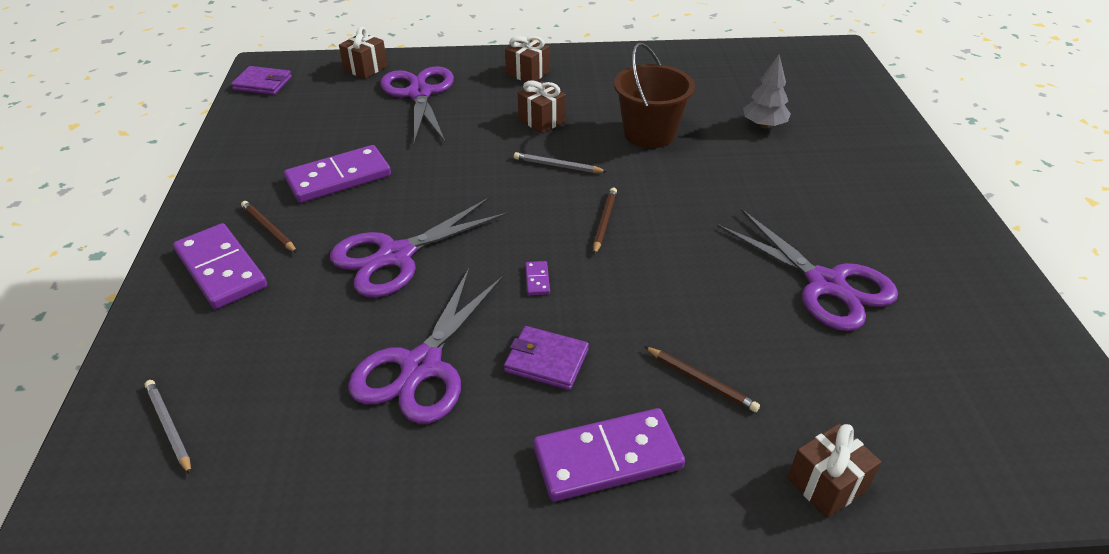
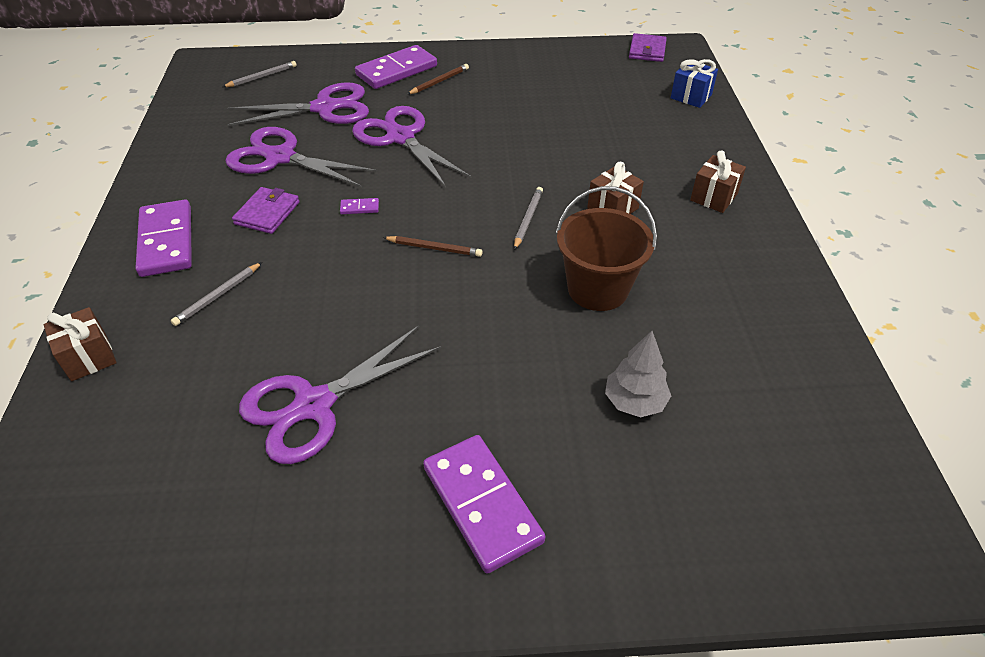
camera: 90 degrees right, 5 degrees up
purple domino [284,145,391,203] -> purple domino moved to [423,435,545,574]
brown gift [339,27,387,79] -> blue gift [671,59,718,108]
purple scissors [381,66,454,144] -> purple scissors moved to [227,82,369,126]
brown pencil [644,346,760,412] -> grey pencil [171,262,262,326]

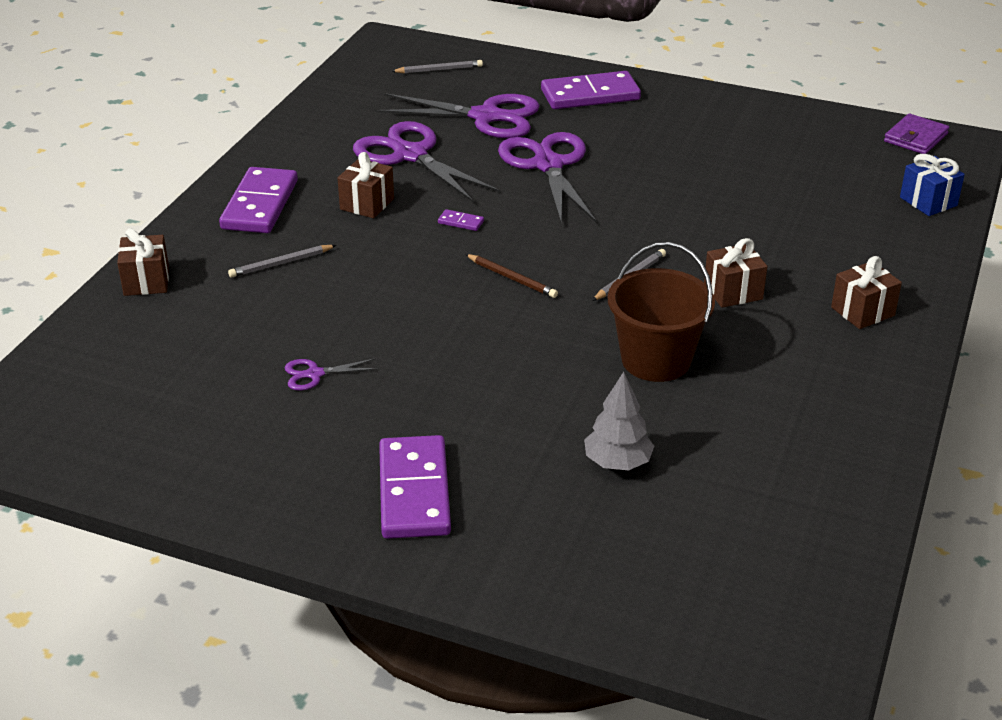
camera: 25 degrees right, 10 degrees down
purple wallet [232,187,300,234] -> brown gift [338,152,394,218]
purple scissors [239,326,441,464] -> purple scissors [285,358,379,391], size x0.45
brown pencil [408,64,469,94] -> none

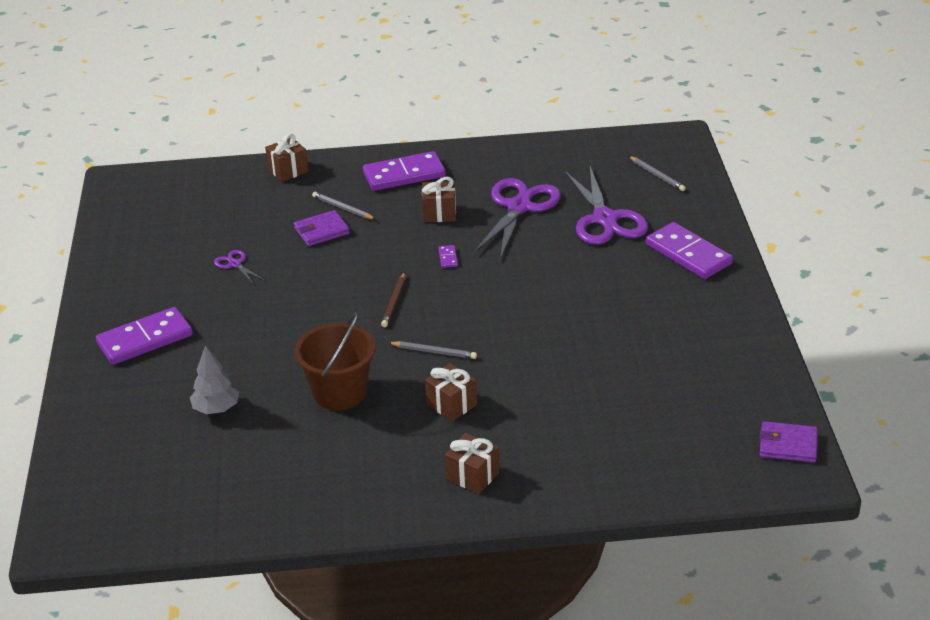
camera: 65 degrees right, 0 degrees up
purple scissors [498,132,597,223] -> none
blue gift [900,154,965,216] -> none
none -> purple wallet [294,210,350,246]

